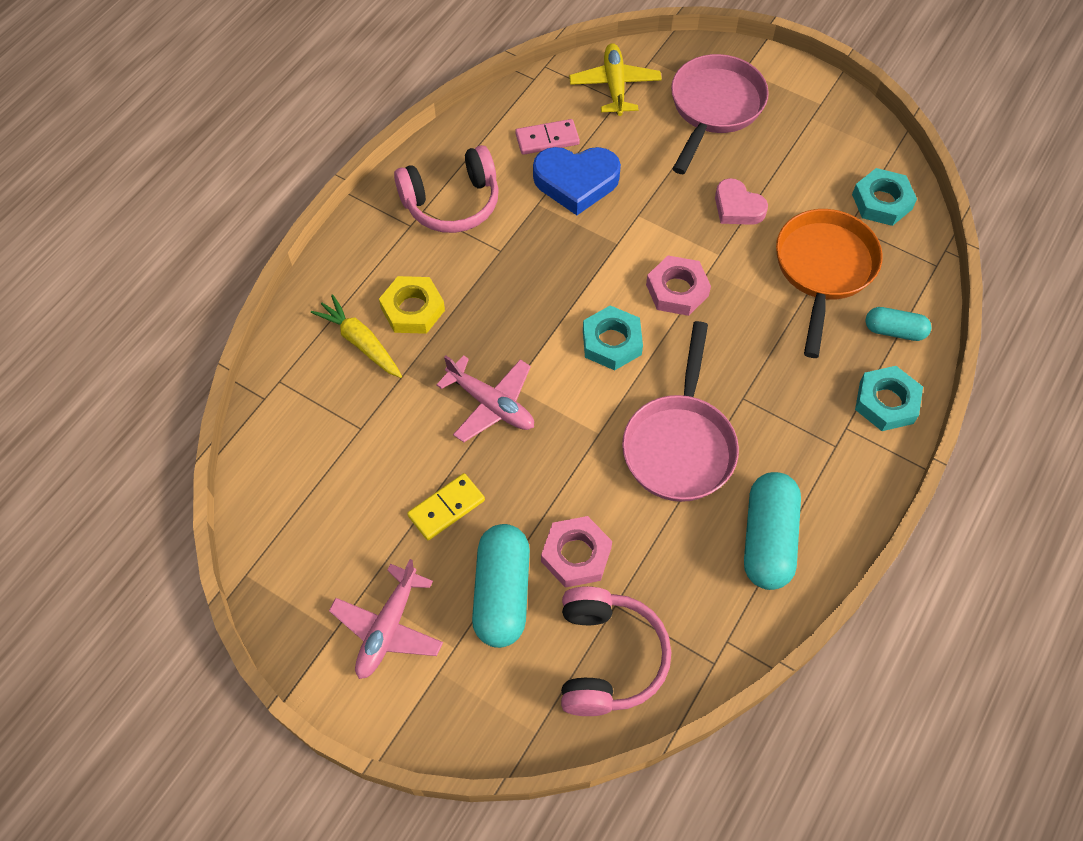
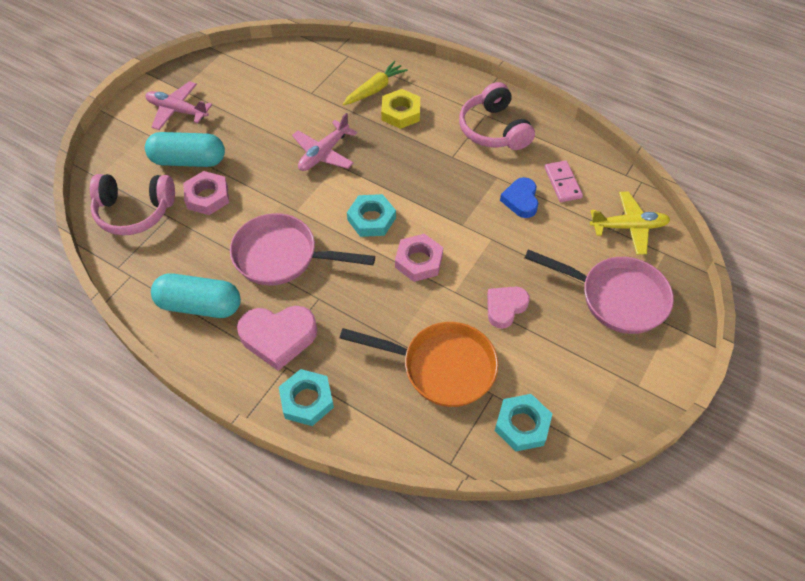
camera: 90 degrees right, 5 degrees down
yellow domino [407,473,485,540] -> none
blue heart [533,147,621,215] -> blue heart [500,177,538,218], size x0.65
turquoise capsule [865,307,931,341] -> none
none -> pink heart [237,306,318,371]

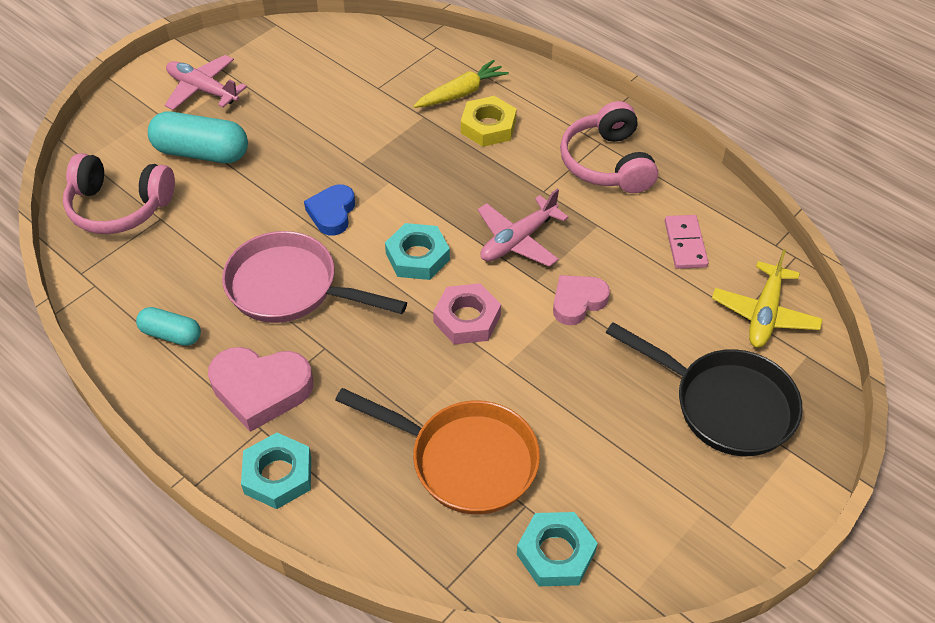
camera: 10 degrees right, 5 degrees down
turquoise capsule [151,273,241,318] -> turquoise capsule [136,307,201,346], size x0.58
pink nut [183,171,229,215] -> none
pink plane [292,113,357,171] -> pink plane moved to [478,188,569,267]
pink heart [487,286,530,329] -> pink heart moved to [553,275,610,325]
blue heart [500,177,538,218] -> blue heart moved to [304,184,355,236]
pink pan [525,249,674,334] -> black pan [606,322,803,456]
yellow plane [590,191,670,255] -> yellow plane turned 105 degrees clockwise [712,249,823,348]

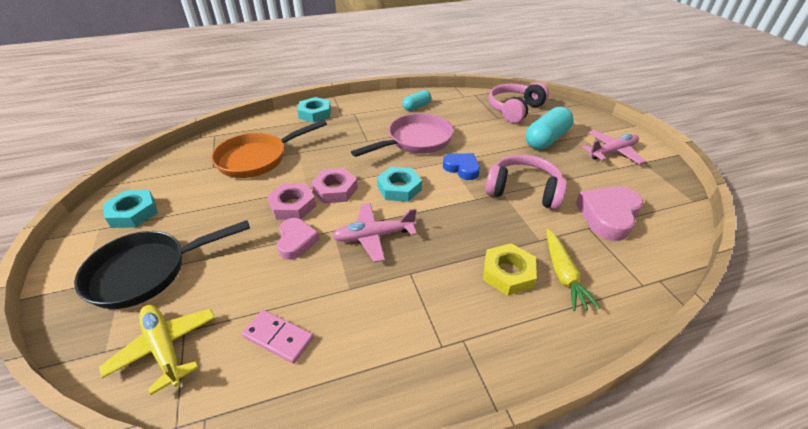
camera: 120 degrees right, 10 degrees down
pink heart [208,347,313,432] -> pink heart moved to [575,186,643,241]
pink plane [478,188,569,267] -> pink plane turned 90 degrees counterclockwise [332,203,417,262]
turquoise nut [517,512,598,586] -> turquoise nut moved to [103,190,158,228]
pink headphones [560,101,658,193] -> pink headphones moved to [485,154,567,210]
none -> pink nut [267,183,316,220]

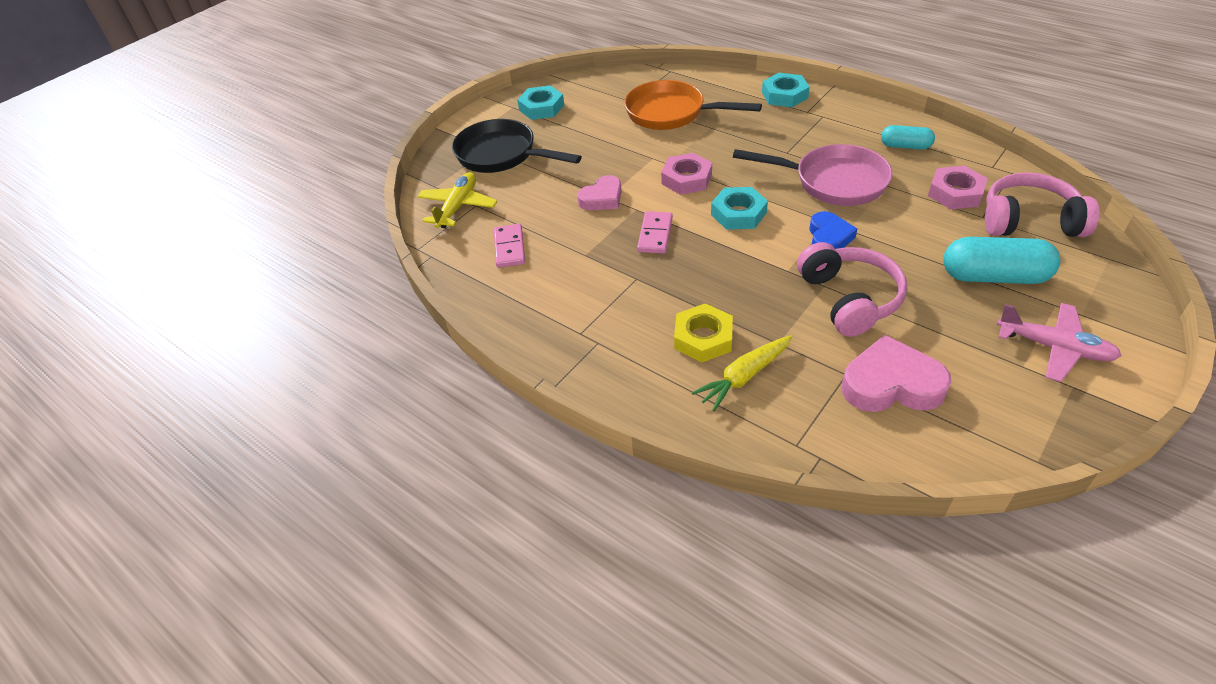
camera: 60 degrees right, 5 degrees up
pink nut [267,183,316,220] -> pink nut moved to [928,166,988,209]
pink plane [332,203,417,262] -> pink domino [637,211,673,254]

